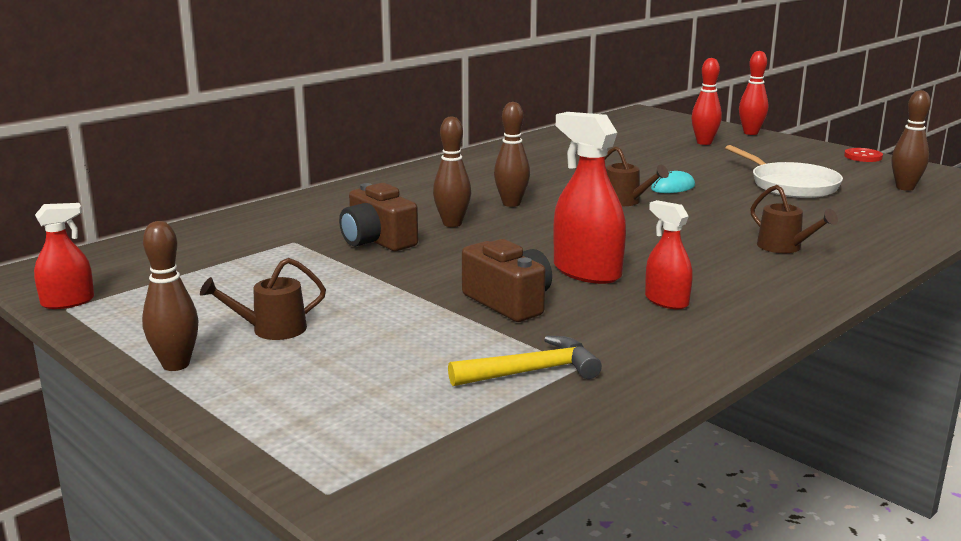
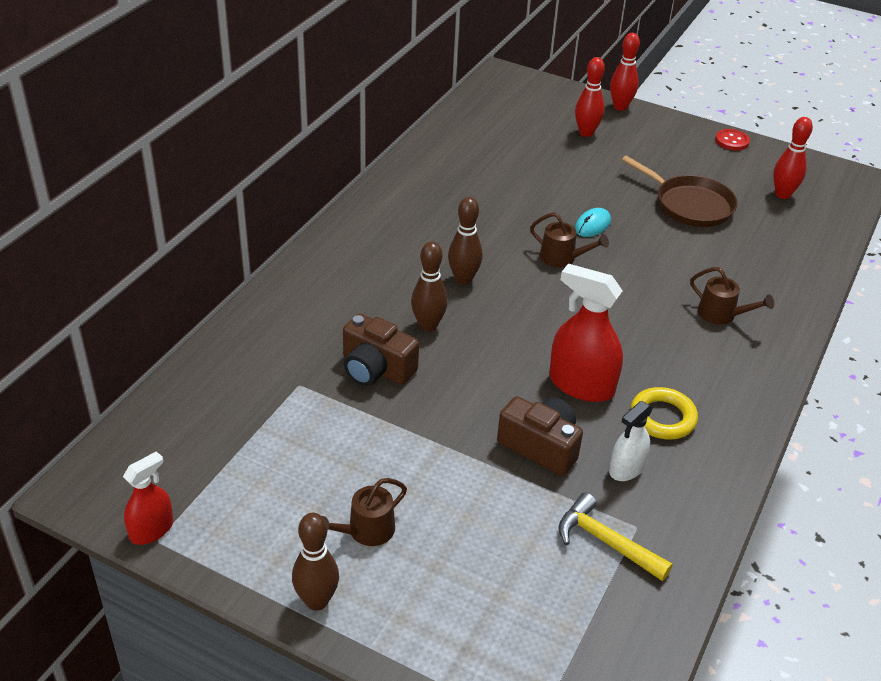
camera: 20 degrees left, 20 degrees up
yellow hammer [448,336,602,386] -> yellow hammer turned 105 degrees counterclockwise [558,492,673,581]
red spray bottle [645,200,693,309] -> yellow ring [630,387,698,439]
white pan [725,145,843,198] -> brown pan [622,156,738,227]
brown bowling pin [892,90,931,191] -> red bowling pin [773,117,813,199]
none -> white spray bottle [609,401,653,481]

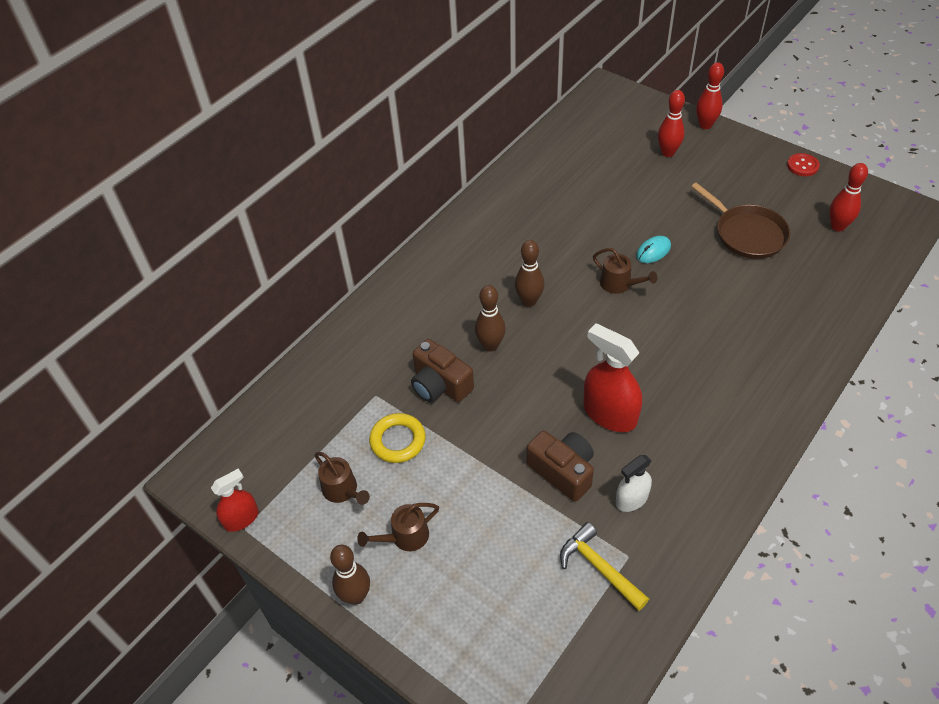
camera: 15 degrees right, 10 degrees up
yellow ring [630,387,698,439] -> yellow ring moved to [369,413,426,463]
brown watering can [690,267,774,325] -> brown watering can moved to [314,452,370,505]

